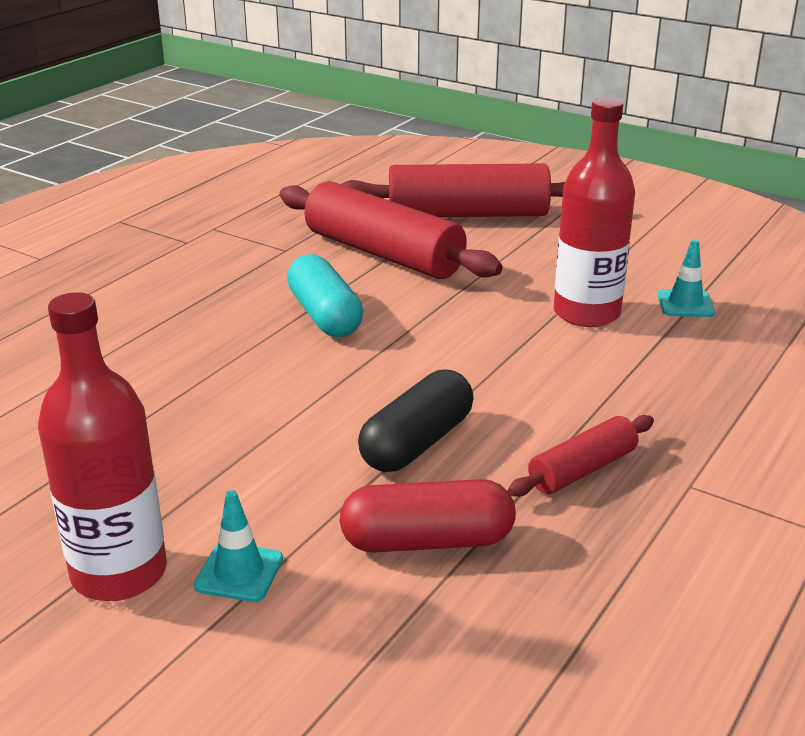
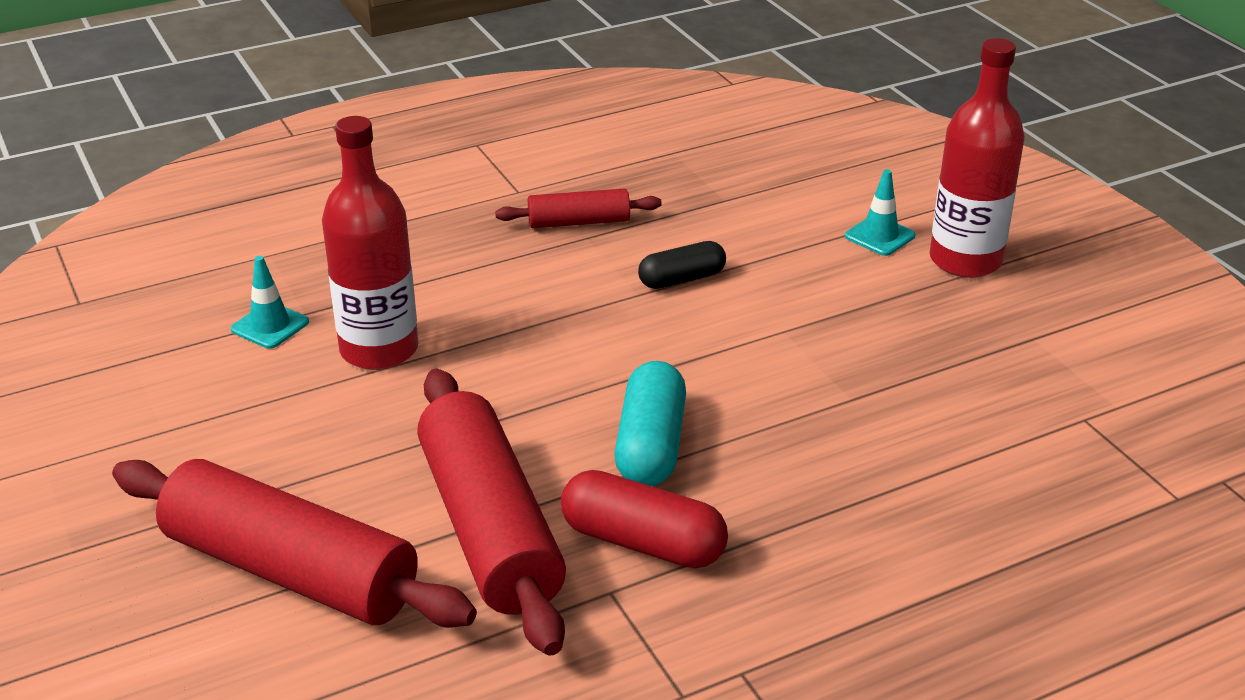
camera: 150 degrees left, 5 degrees up
red capsule [340,479,516,552] -> red capsule moved to [561,470,728,568]
black capsule [358,369,474,472] -> black capsule [638,241,726,289], size x0.66

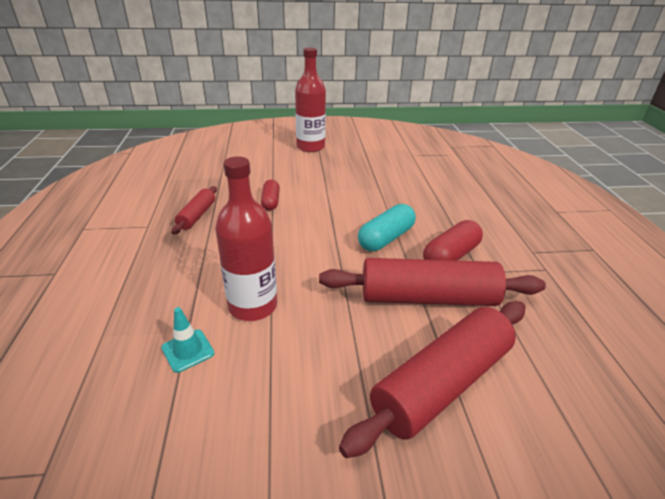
camera: 70 degrees left, 0 degrees up
turquoise capsule [614,361,686,486] -> turquoise capsule turned 75 degrees counterclockwise [358,204,416,251]
black capsule [638,241,726,289] -> red capsule [261,180,280,211]
turquoise traffic cone [845,169,916,256] -> none

